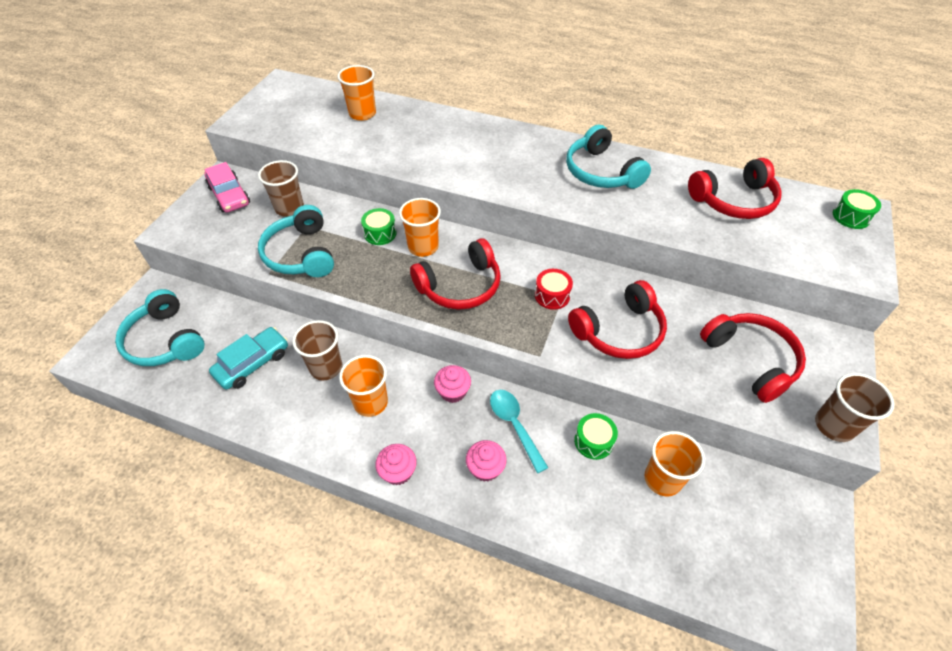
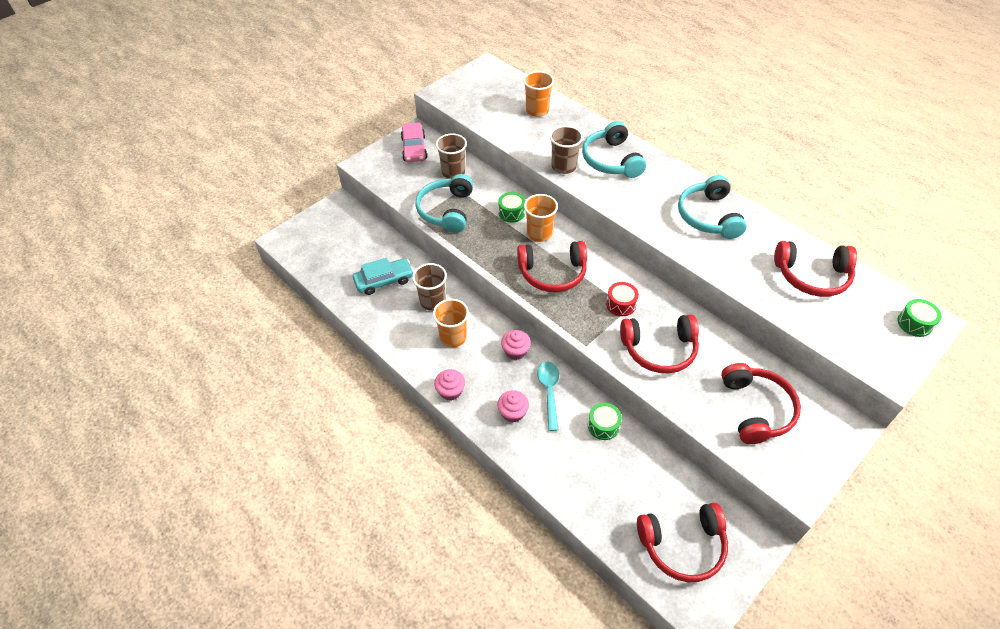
camera: 25 degrees right, 0 degrees up
turquoise headphones [115,289,204,366] -> turquoise headphones moved to [582,121,646,178]
orange cup [645,431,705,496] -> none
brown cup [815,373,894,442] -> brown cup moved to [550,126,583,174]
none -> red headphones [637,503,728,582]

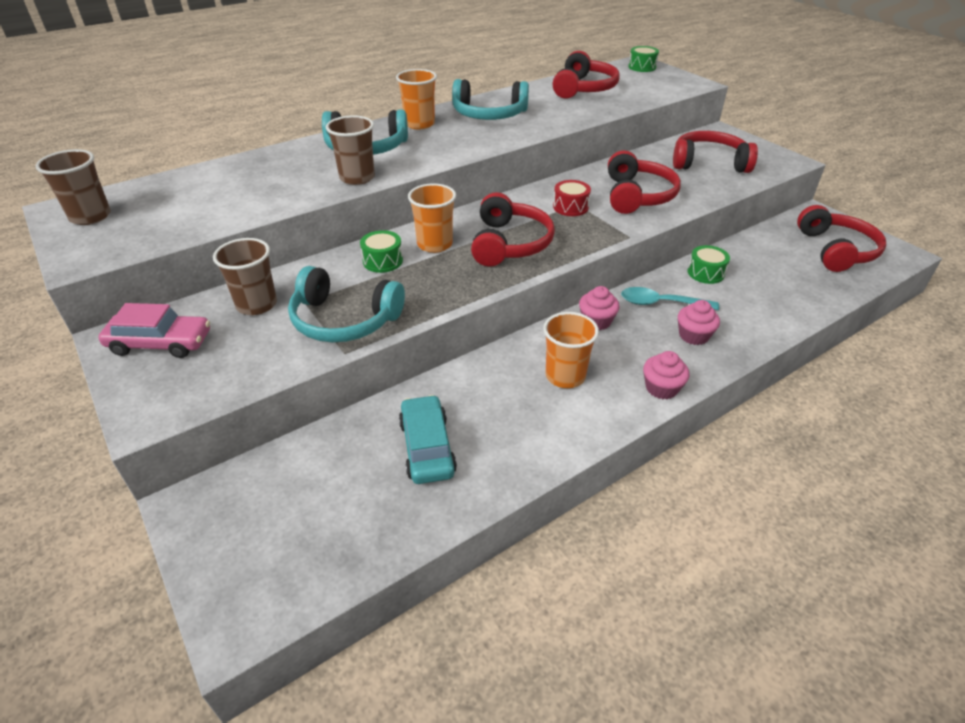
camera: 80 degrees left, 10 degrees down
brown cup [412,263,447,311] -> brown cup moved to [35,149,111,225]
orange cup [523,71,554,117] -> orange cup moved to [396,69,437,129]

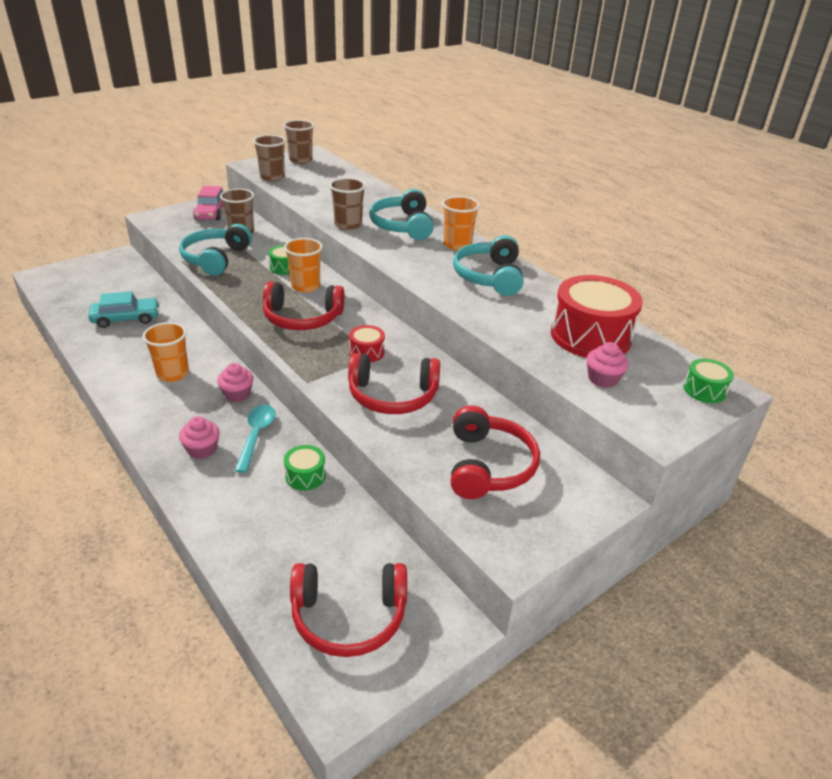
camera: 85 degrees right, 5 degrees down
red headphones [553,51,620,99] -> red drum [551,275,643,358]
pink cupcake [643,351,689,399] -> pink cupcake moved to [587,342,628,388]
none -> brown cup [253,135,286,182]

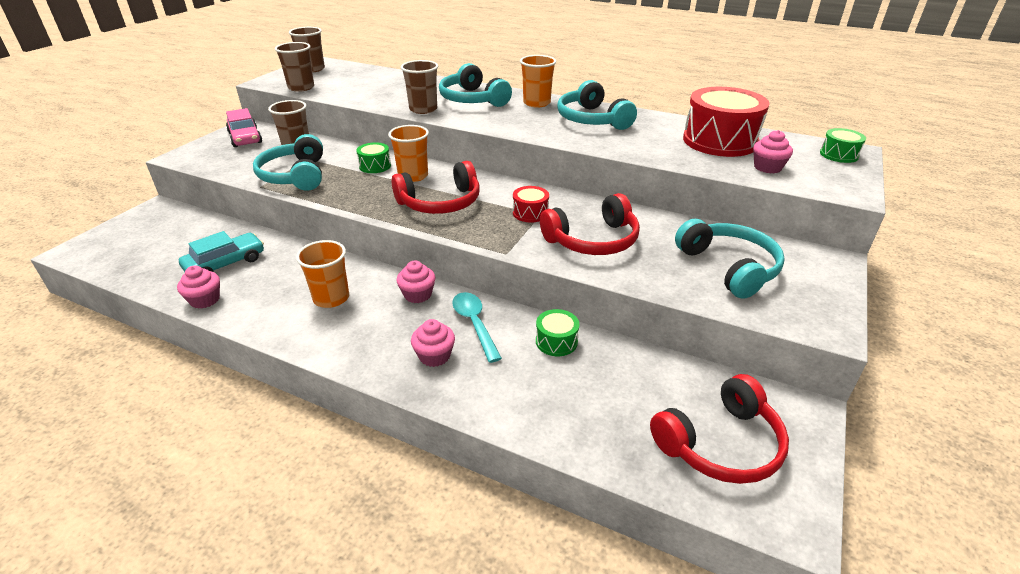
camera: 25 degrees left, 0 degrees up
red headphones [451,405,540,499] -> turquoise headphones [675,219,785,299]
none -> pink cupcake [177,265,220,309]

